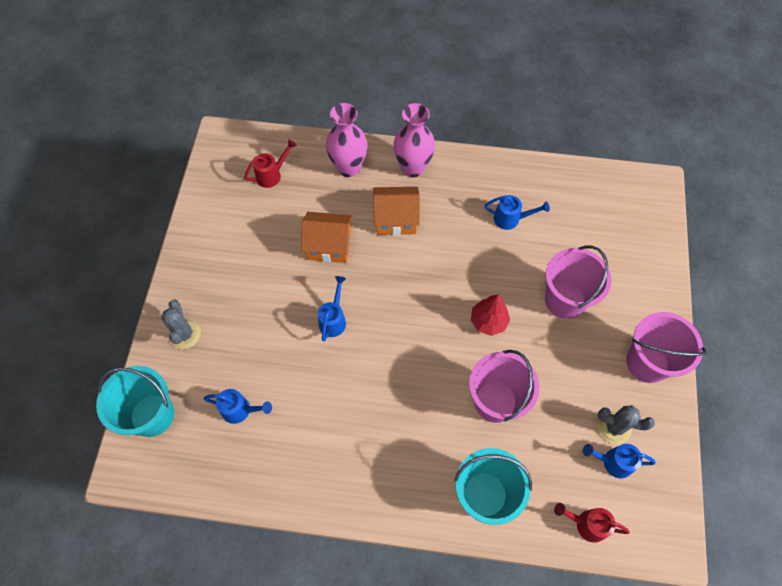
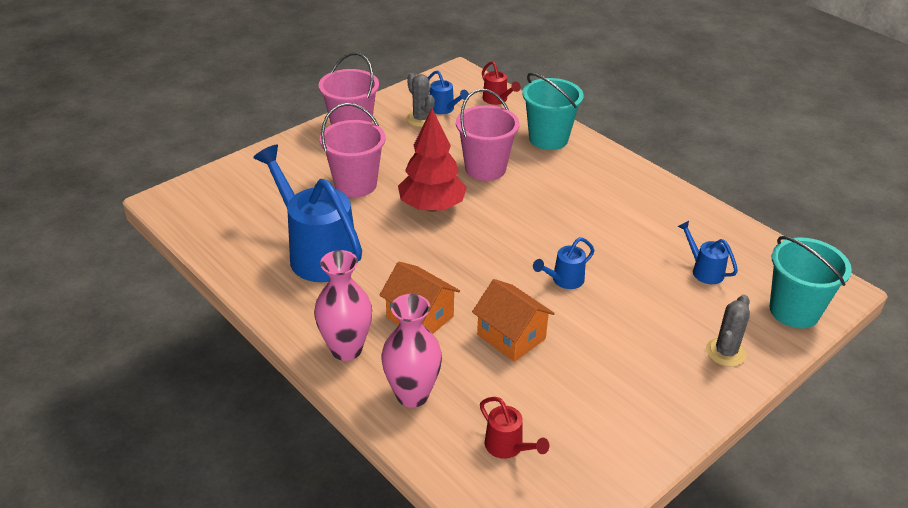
camera: 140 degrees left, 25 degrees down
red watering can [244,139,297,188] -> red watering can turned 135 degrees counterclockwise [480,397,549,459]
red tree [471,295,510,336] -> red tree [398,109,467,212], size x1.66
blue watering can [485,195,550,230] -> blue watering can [253,145,362,282], size x2.20

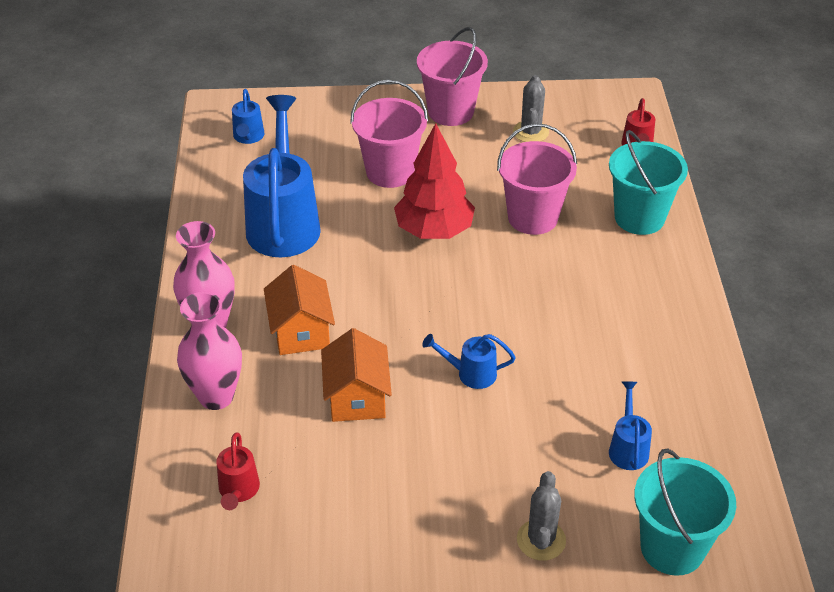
camera: 40 degrees right, 5 degrees up
blue watering can [428,70,469,114] -> blue watering can moved to [232,89,265,144]
grey cactus [706,295,750,367] -> grey cactus turned 60 degrees counterclockwise [517,471,566,561]

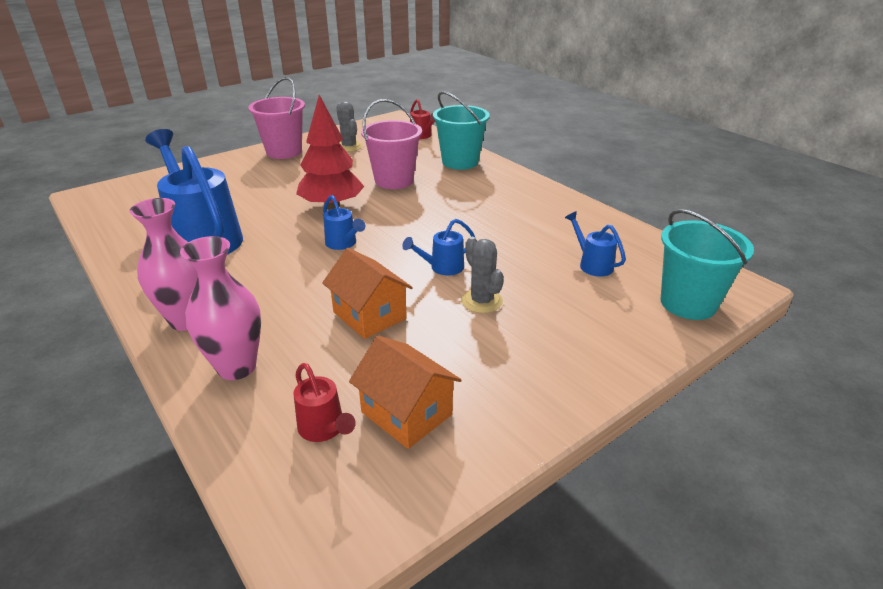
camera: 35 degrees left, 10 degrees down
blue watering can [232,89,265,144] -> blue watering can moved to [323,195,365,250]
orange house [264,265,335,355] -> orange house moved to [349,335,462,449]
pink bucket [350,80,428,188] -> none
grey cactus [517,471,566,561] -> grey cactus moved to [461,237,504,313]

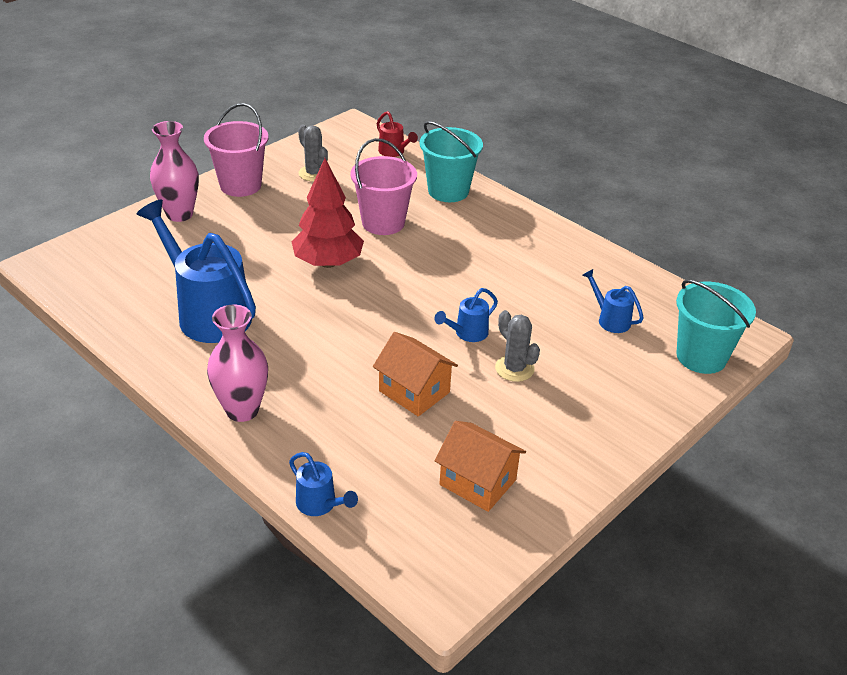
camera: 10 degrees left, 5 degrees up
pink vase [180,236,261,380] -> pink vase moved to [150,121,199,222]
red watering can [293,363,356,442] -> none
blue watering can [323,195,365,250] -> blue watering can moved to [289,452,358,516]

